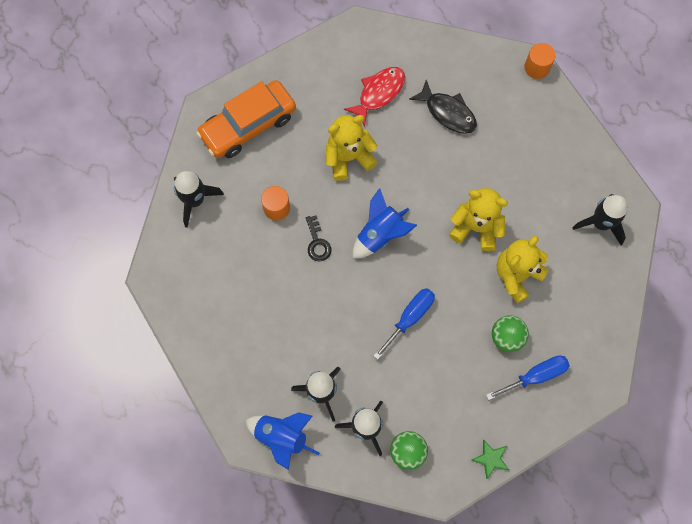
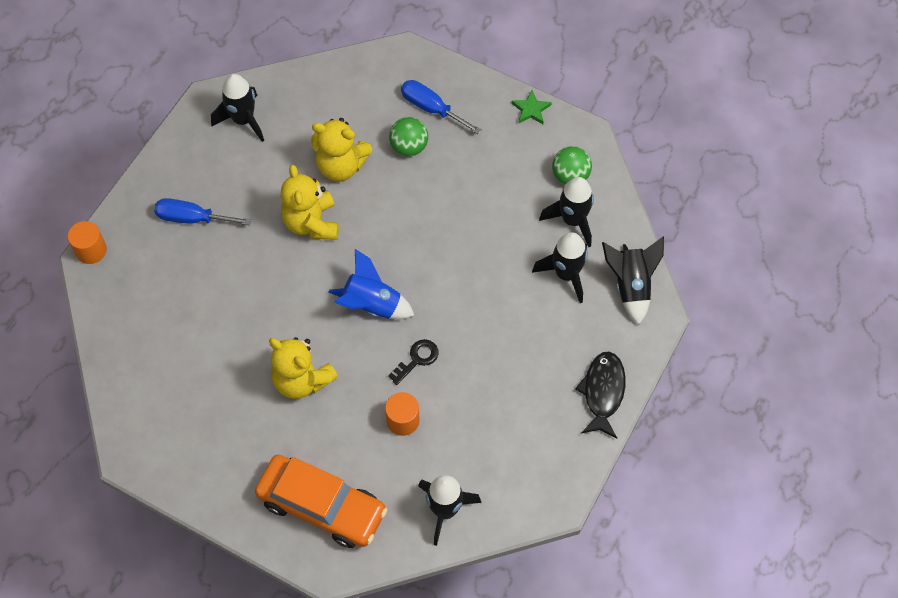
camera: 120 degrees left, 10 degrees down
blue rocket [245,412,320,470] -> black rocket [602,237,664,325]
red fish [344,67,405,127] -> none
blue screwdriver [374,288,435,360] -> blue screwdriver moved to [154,198,252,225]
black fish [409,80,477,134] -> black fish moved to [575,352,626,438]

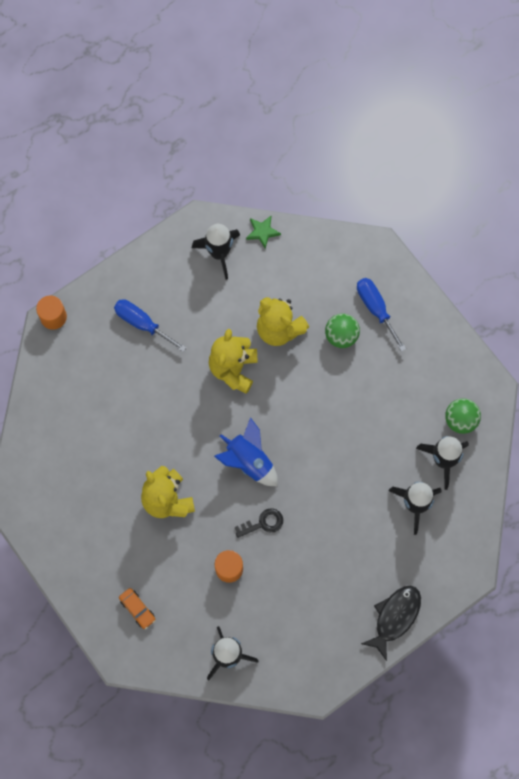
camera: 25 degrees right, 10 degrees up
orange car [255,454,387,548] -> orange car [119,588,155,629], size x0.40
green star [511,90,552,124] -> green star moved to [246,216,281,249]
black rocket [602,237,664,325] -> none

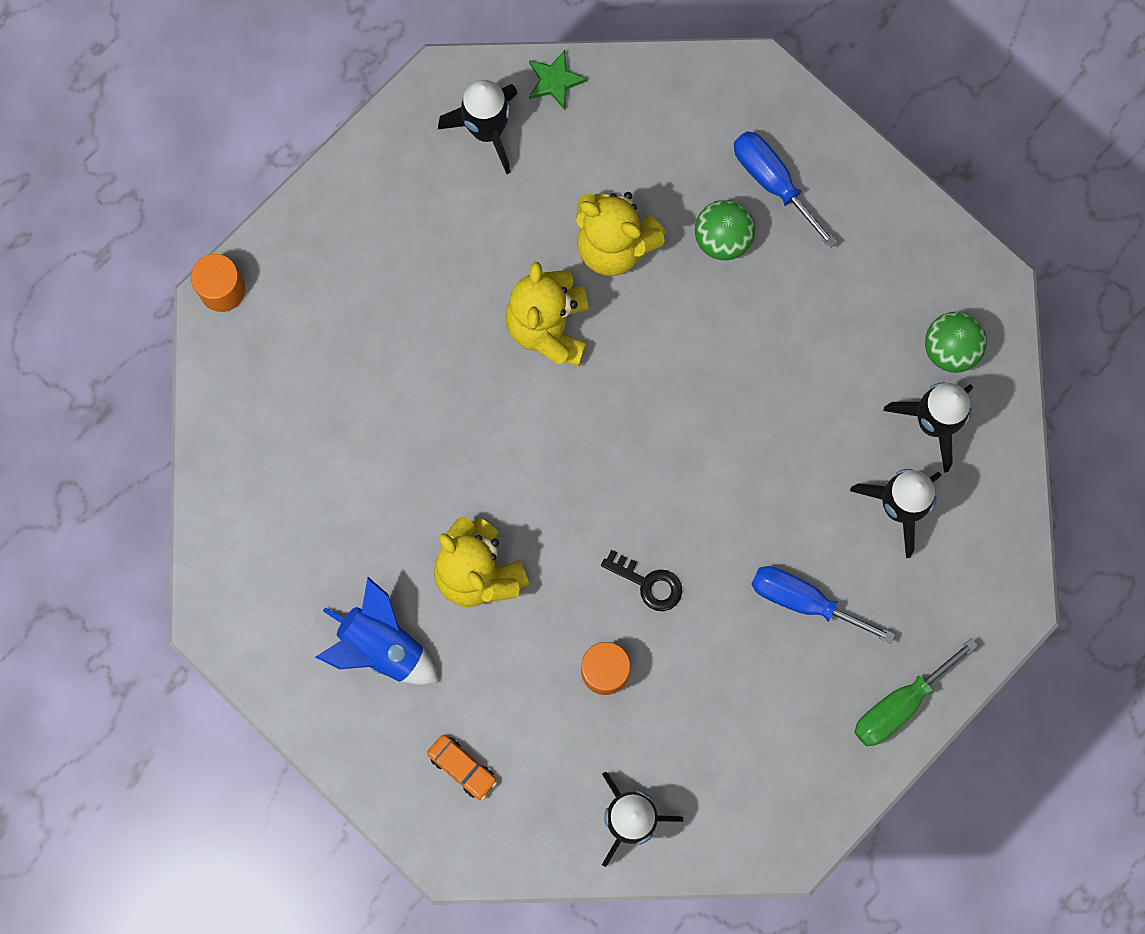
camera: 10 degrees left, 5 degrees up
blue screwdriver [114,299,186,352] -> blue screwdriver moved to [751,566,896,644]
blue rocket [214,417,278,486] -> blue rocket moved to [315,577,438,685]
black key [234,508,283,538] -> black key turned 60 degrees clockwise [601,550,682,611]
black fish [361,585,421,661] -> green screwdriver [854,638,978,746]

